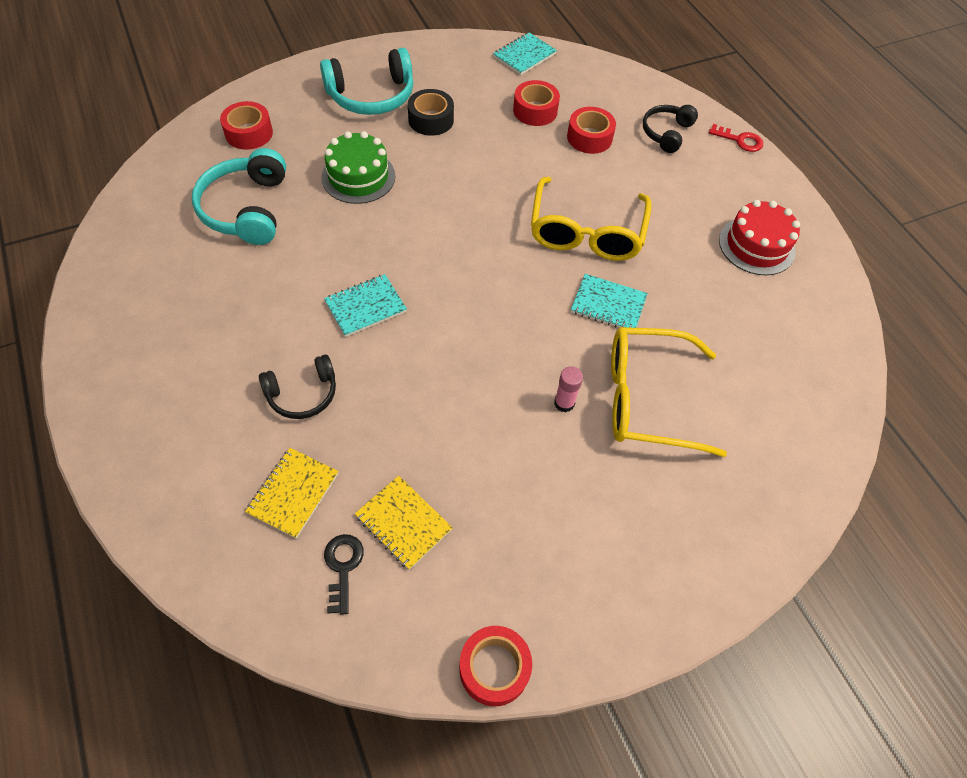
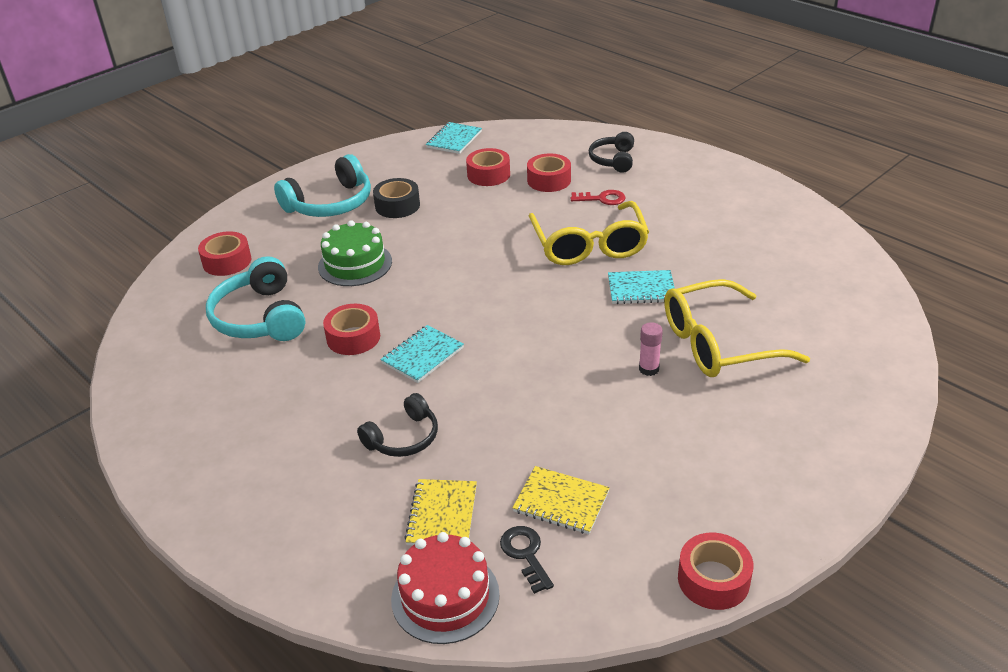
camera: 15 degrees left, 20 degrees down
red key [709,124,763,152] -> red key moved to [570,190,626,205]
red cake [719,200,800,275] -> red cake moved to [391,532,500,644]
none -> red tape [323,304,380,355]

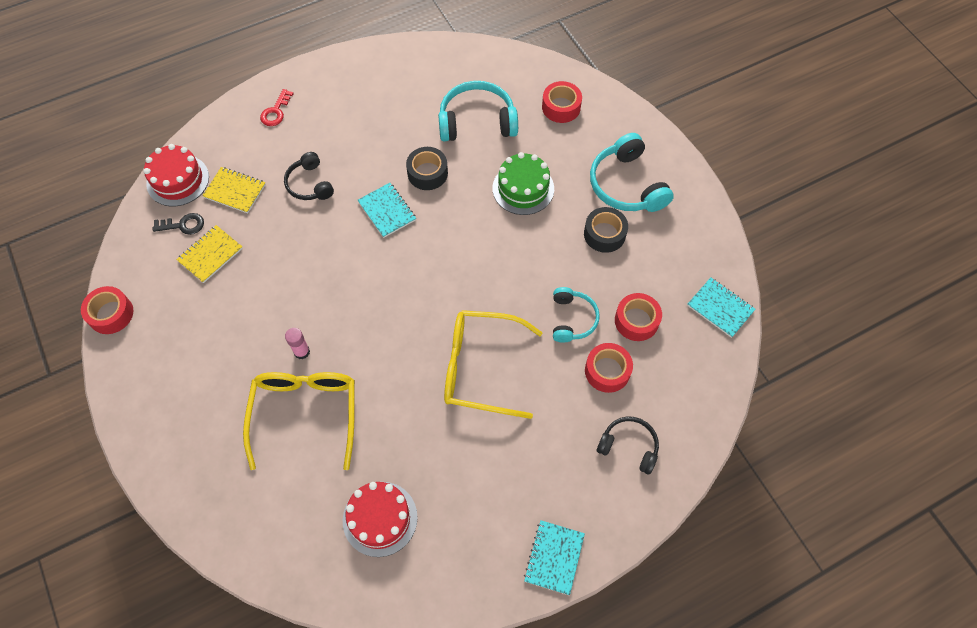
camera: 105 degrees right, 25 degrees up
red tape [323,304,380,355] -> black tape [406,147,448,190]
red key [570,190,626,205] -> red key moved to [260,89,294,126]
turquoise notebook [608,270,675,304] -> turquoise notebook moved to [524,520,585,595]
none -> red cake [343,482,418,557]
none -> turquoise headphones [553,287,600,343]

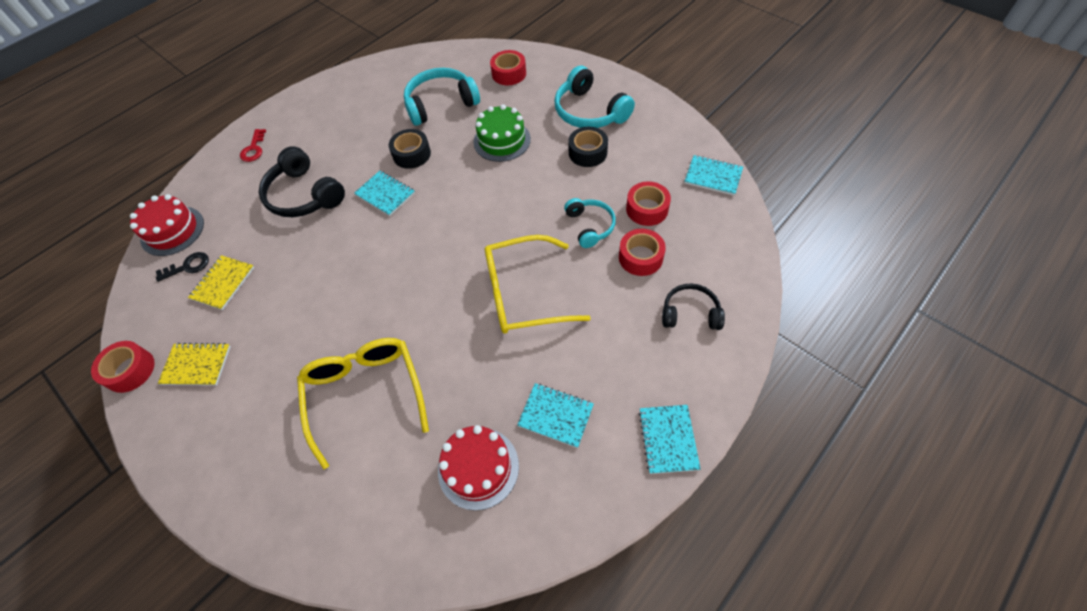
camera: 15 degrees left, 5 degrees down
yellow notebook [202,167,266,213] -> yellow notebook moved to [157,343,231,386]
black headphones [284,152,334,200] -> black headphones [259,146,345,217], size x1.62
pink glue stick [285,328,310,359] -> none
none -> turquoise notebook [517,383,594,448]

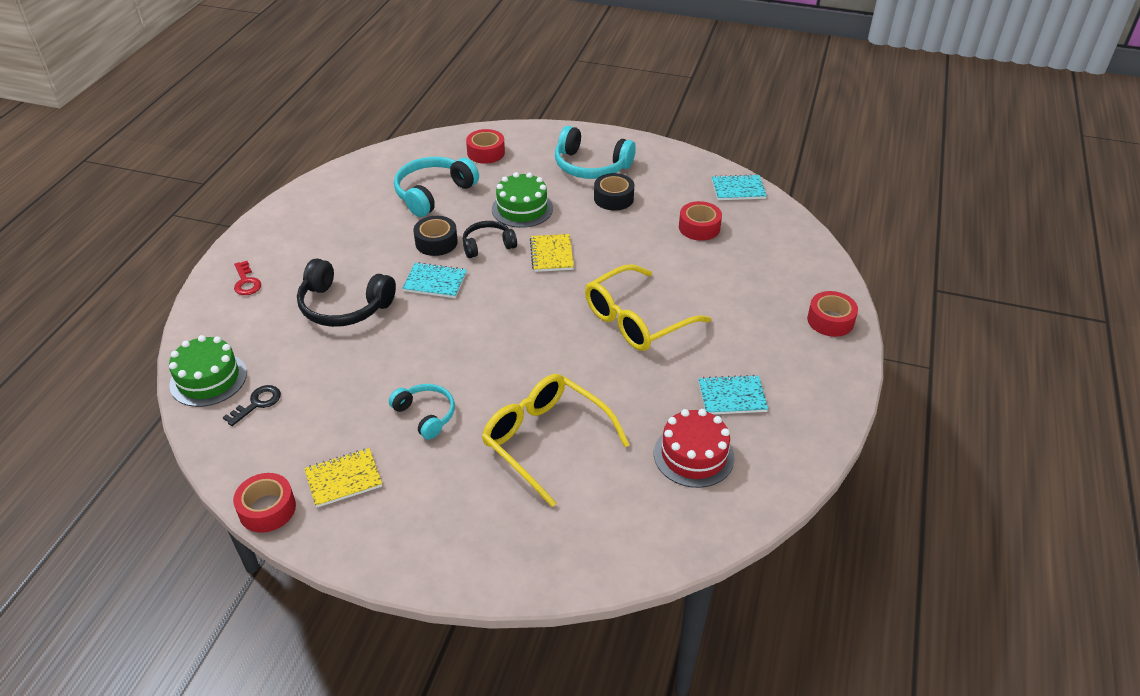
camera: 30 degrees left, 15 degrees down
red cake [130,194,204,256] -> green cake [169,335,247,407]
yellow notebook [188,255,254,310] -> yellow notebook moved to [530,234,574,272]
turquoise headphones [564,198,616,248] -> turquoise headphones moved to [389,384,455,440]
red tape [619,229,666,276] -> red tape moved to [807,291,858,337]
turquoise notebook [638,405,701,474] -> none
black headphones [662,283,725,330] -> black headphones moved to [463,221,517,258]

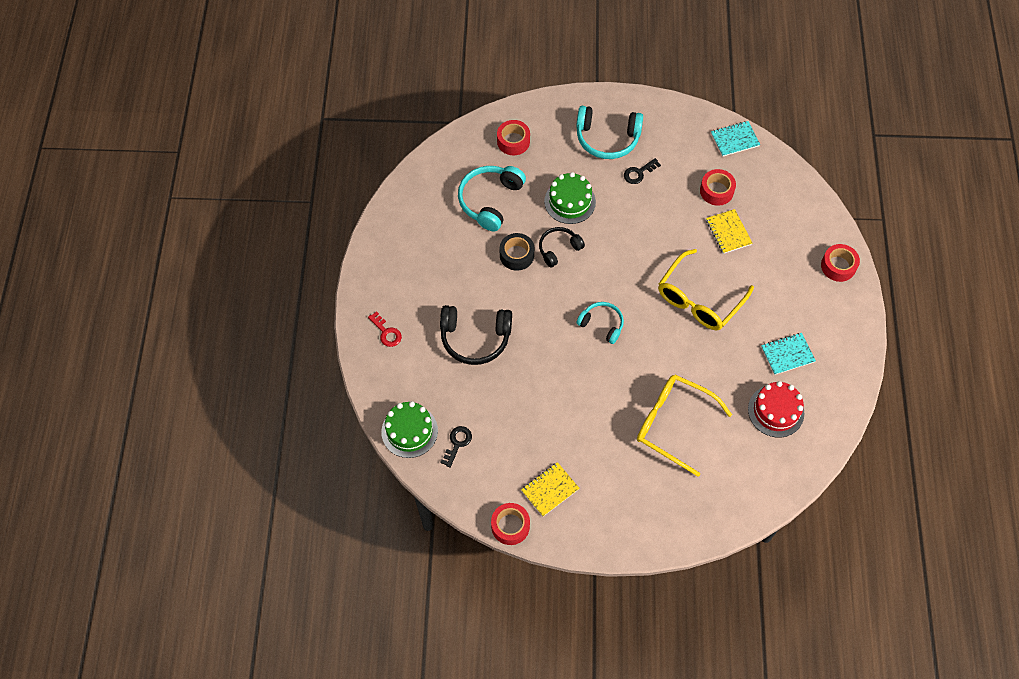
camera: 15 degrees left, 20 degrees up
turquoise headphones [389,384,455,440] -> turquoise headphones moved to [577,302,624,344]
turquoise notebook [402,262,467,298] -> none
yellow notebook [530,234,574,272] -> yellow notebook moved to [706,209,753,254]
black tape [594,173,634,211] -> black key [624,158,661,184]

